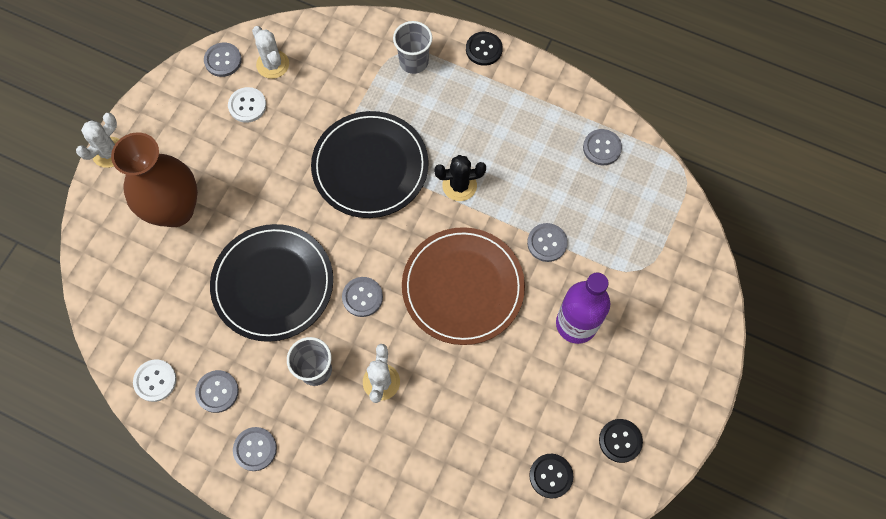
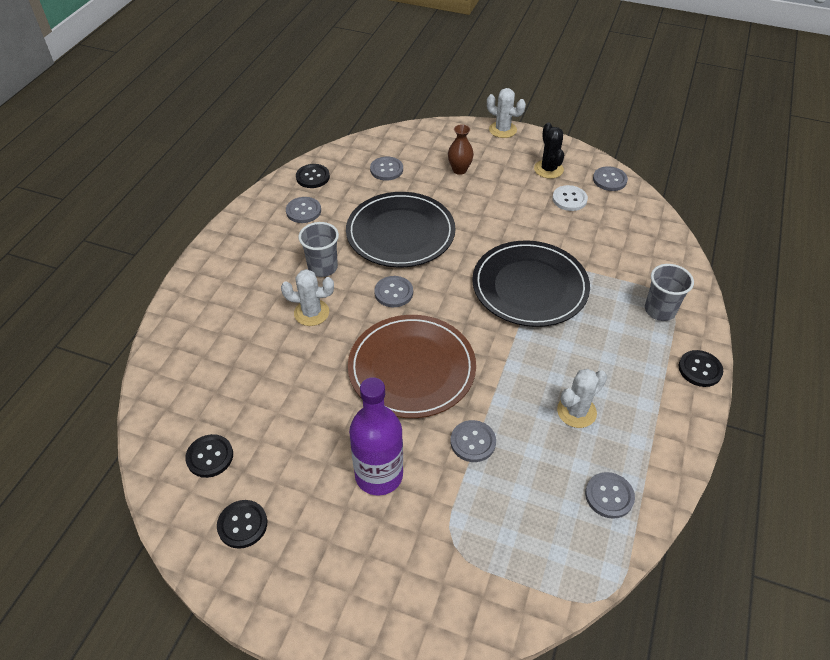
camera: 85 degrees right, 20 degrees down
brown vase [111,132,198,227] -> brown vase [448,124,474,175], size x0.45
white button [133,360,177,402] -> black button [296,164,330,188]
grey button [233,427,277,471] -> grey button moved to [370,157,403,181]
white cactus [252,26,289,79] -> white cactus moved to [557,369,607,428]
black cactus [434,155,486,201] -> black cactus moved to [534,122,564,179]

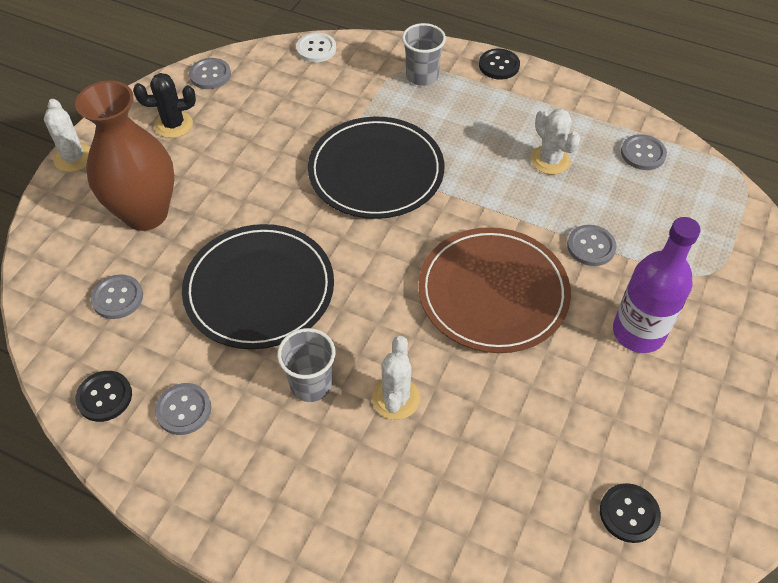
camera: 85 degrees left, 5 degrees up
black button [217,500,267,549] -> none
grey button [374,276,413,307] -> none
brown vase [448,124,474,175] -> brown vase [75,81,174,231], size x2.22
white cactus [487,88,526,138] -> white cactus turned 60 degrees counterclockwise [44,99,90,172]
white button [552,185,588,211] -> white button moved to [296,32,336,63]

